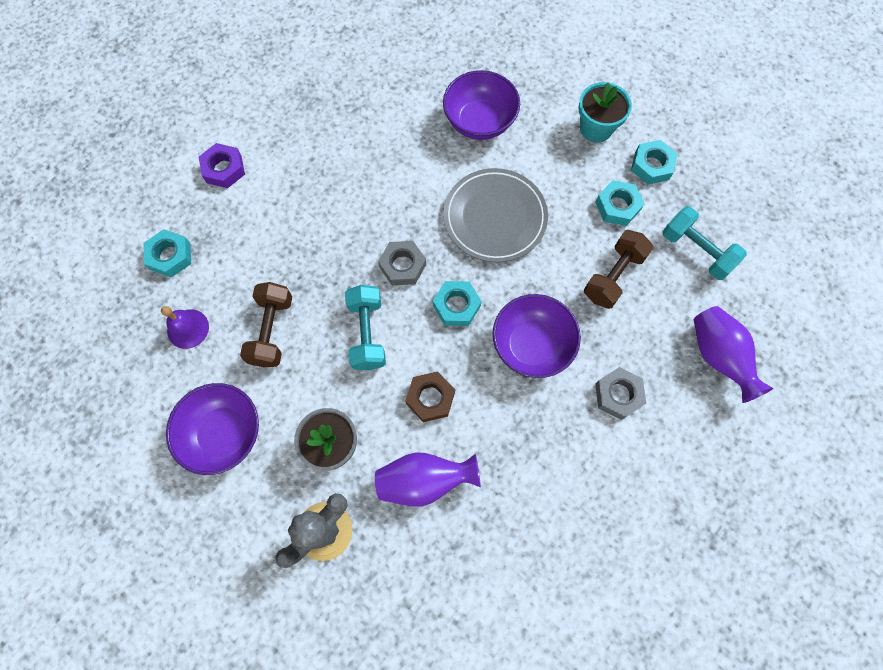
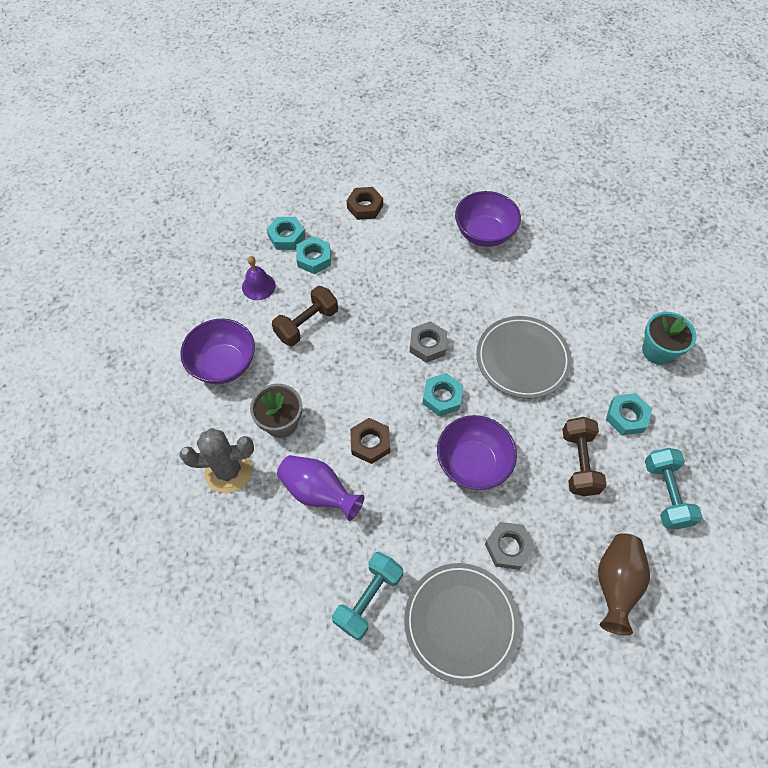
camera: 40 degrees right, 10 degrees down
purple nut [199,143,245,188] -> brown nut [347,187,383,220]
turquoise dumbbell [345,285,386,370] -> turquoise dumbbell moved to [332,552,403,640]
purple bowl [443,70,520,140] -> purple bowl moved to [455,191,521,247]
brown dumbbell [584,230,654,309] -> brown dumbbell turned 75 degrees counterclockwise [562,417,607,496]
turquoise nut [631,140,678,184] -> turquoise nut moved to [296,236,331,274]
purple vase [694,306,773,403] -> brown vase [598,533,650,635]
none -> grey plate [404,563,519,684]

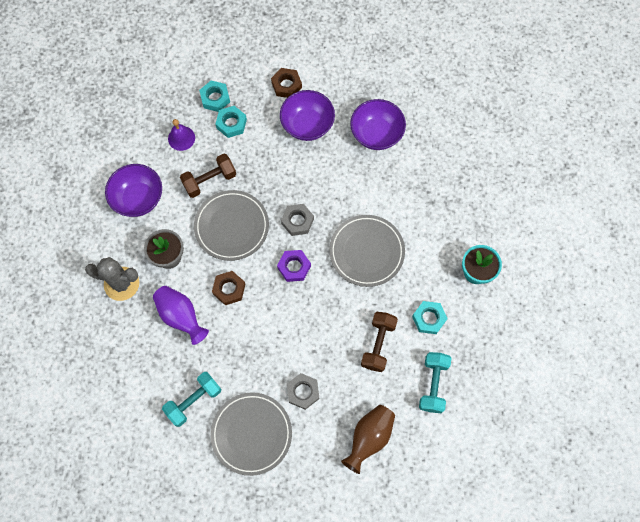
camera: 15 degrees right, 10 degrees up
turquoise nut [422,373,463,416] -> purple nut [277,250,311,282]
purple bowl [437,415,517,490] -> purple bowl moved to [280,90,335,141]
none -> grey plate [194,190,269,261]

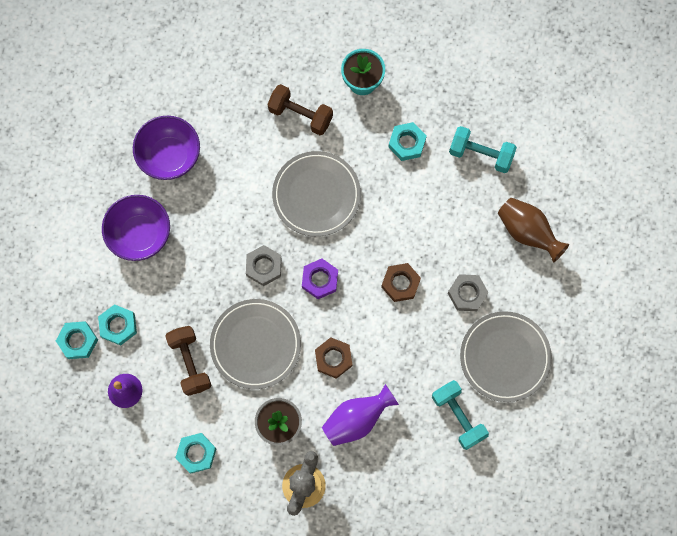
camera: 80 degrees left, 5 degrees up
purple bowl [105,164,162,217] -> turquoise nut [175,433,217,473]
brown nut [271,68,302,98] -> brown nut moved to [381,263,421,302]
brown dumbbell [361,312,398,372] -> brown dumbbell moved to [268,84,333,135]

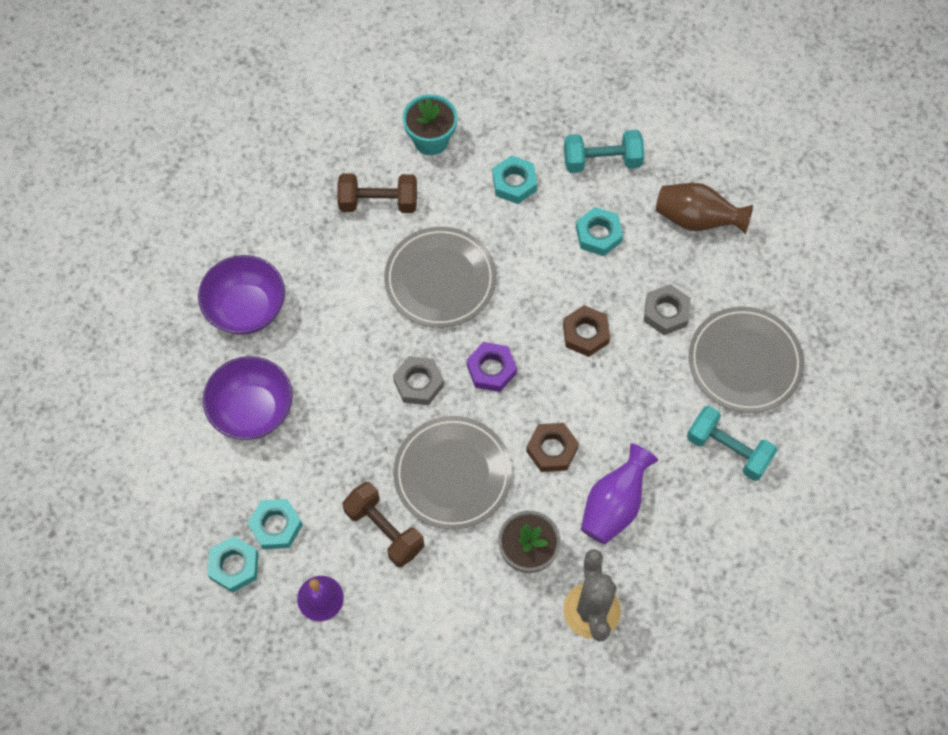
camera: 25 degrees left, 10 degrees down
turquoise nut [175,433,217,473] -> turquoise nut moved to [576,207,623,256]

